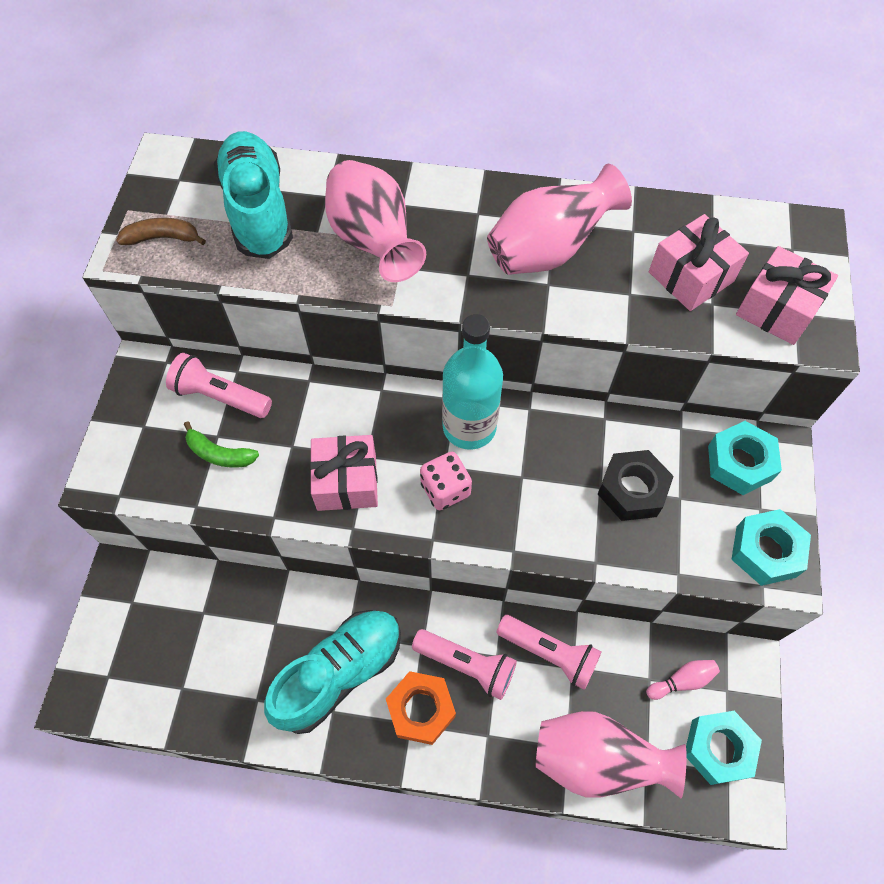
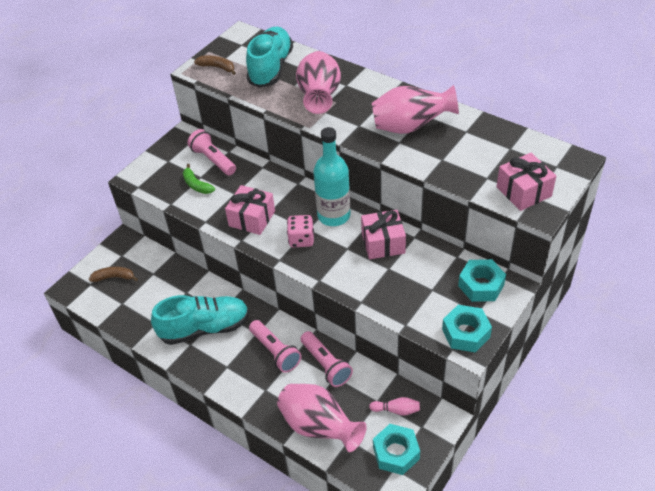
camera: 30 degrees right, 15 degrees down
orange nut [386,671,456,745] -> none
black nut [598,450,674,521] -> none
pink gift [649,214,749,311] -> pink gift moved to [361,210,406,260]
none -> brown banana [89,267,138,282]

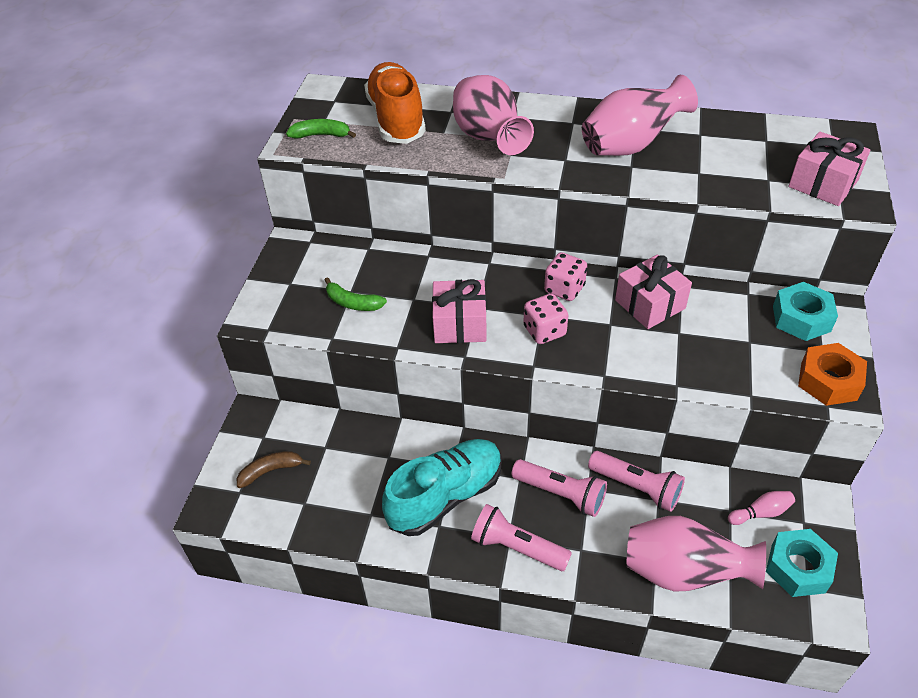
camera: 25 degrees left, 0 degrees up
pink flashlight [188,129,236,175] -> pink flashlight moved to [471,504,572,571]
brown banana [194,55,236,75] -> green banana [286,119,356,138]
turquoise shoe [246,27,293,88] -> orange shoe [364,62,426,144]
turquoise bottle [313,127,351,226] -> pink dice [544,252,587,301]
turquoise nut [442,305,492,353] -> orange nut [798,343,867,406]

